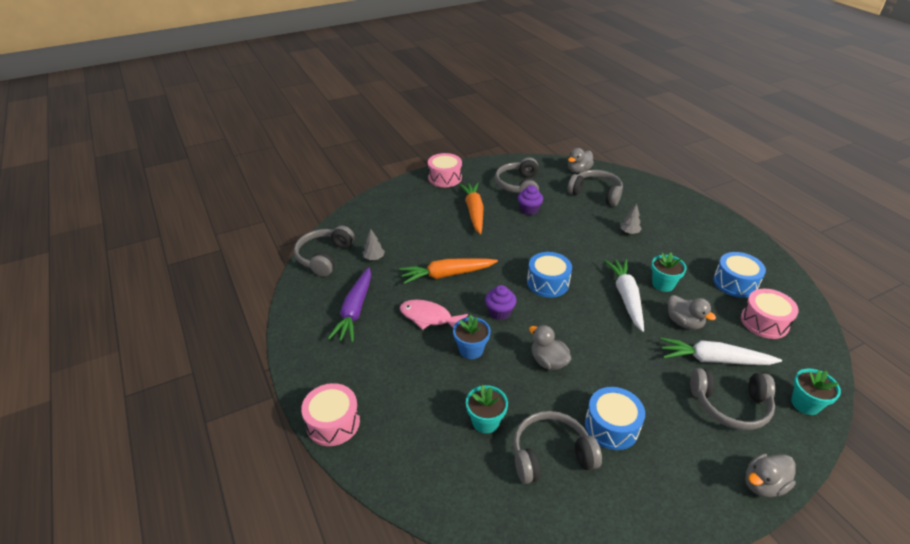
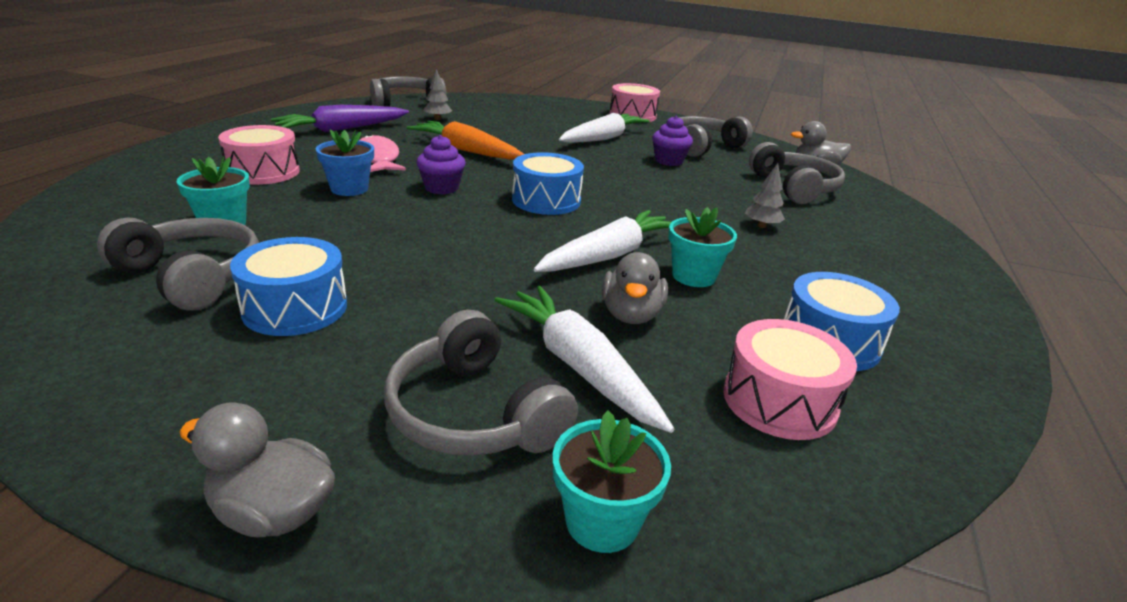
camera: 45 degrees right, 10 degrees down
pink drum [301,383,360,446] -> pink drum moved to [218,125,300,185]
orange carrot [459,182,484,234] -> white carrot [559,113,650,143]
grey duck [529,325,571,370] -> none

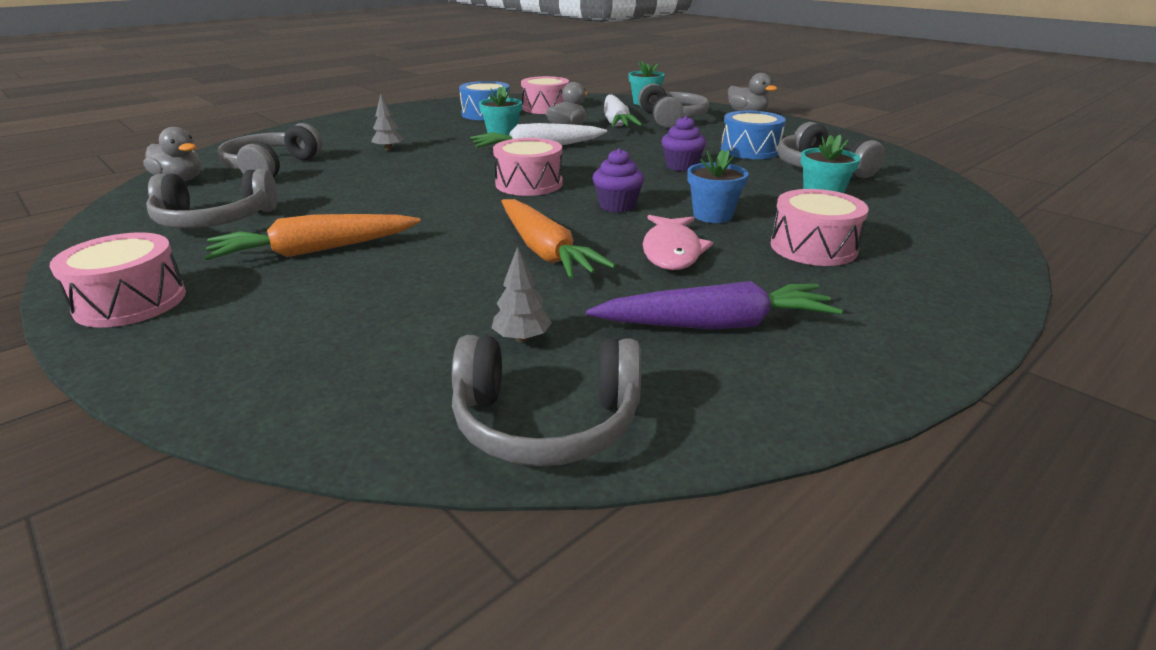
camera: 150 degrees left, 0 degrees up
blue drum [512,152,584,215] -> pink drum [493,138,563,196]
white carrot [559,113,650,143] -> orange carrot [204,214,421,260]
purple cupcake [652,116,693,166] -> purple cupcake moved to [661,116,706,171]

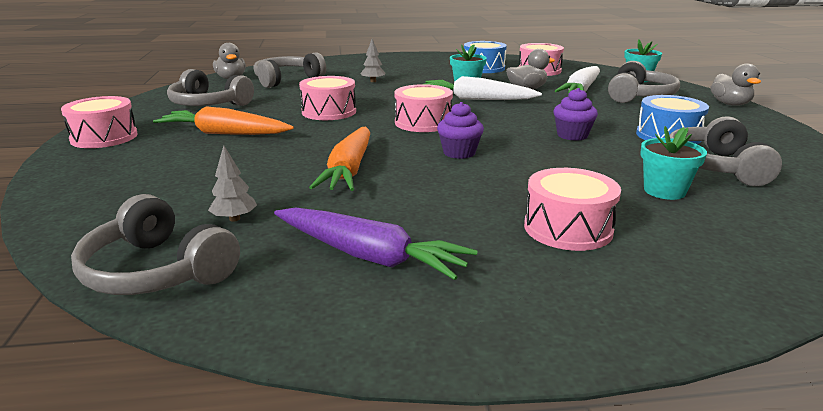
camera: 35 degrees right, 5 degrees down
pink fish [643,215,713,270] -> none
blue flower pot [687,150,749,223] -> none
none -> pink drum [299,76,356,120]

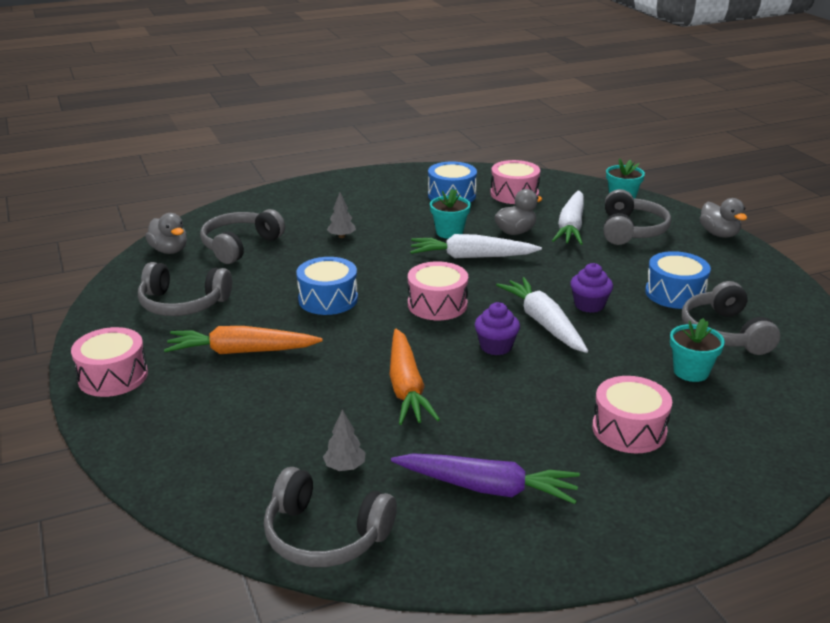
camera: 15 degrees left, 5 degrees up
pink drum [299,76,356,120] -> blue drum [296,257,358,315]
none -> white carrot [496,277,588,353]

